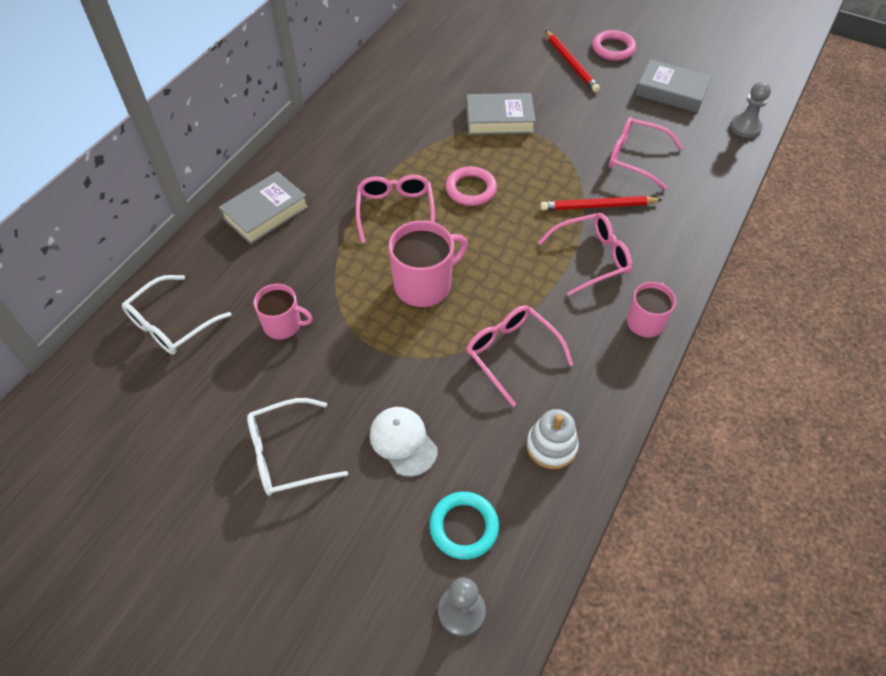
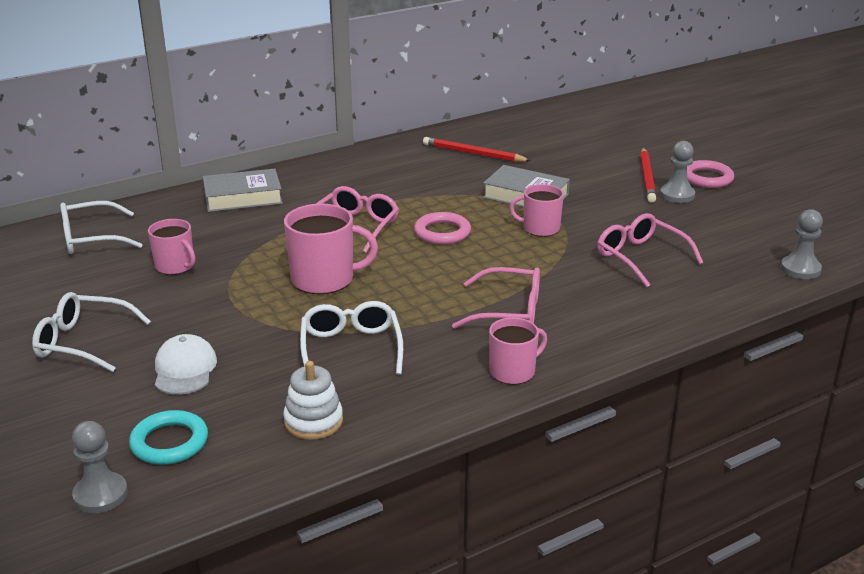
camera: 30 degrees right, 25 degrees down
pink glasses [466,305,573,407] -> white glasses [300,301,403,375]
red pencil [540,196,663,210] -> red pencil moved to [423,137,531,162]
grey book [636,60,712,113] -> none
none -> pink mug [509,184,564,237]
none -> grey pawn [660,141,695,203]

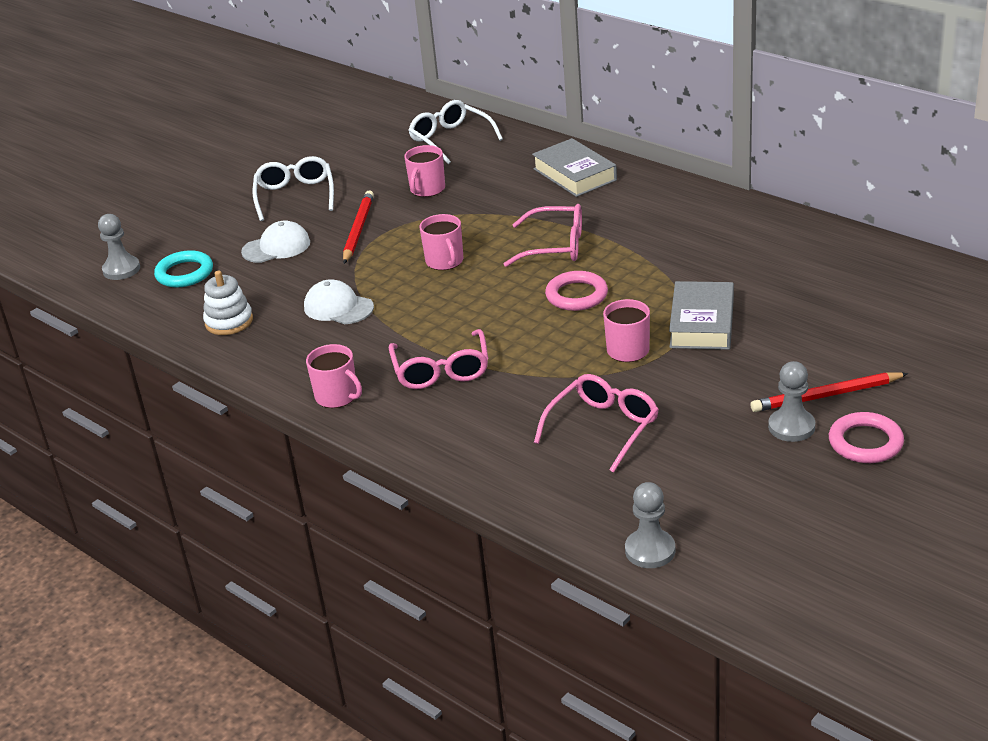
camera: 75 degrees right, 5 degrees up
pink mug [284,203,378,294] -> pink mug [420,214,463,270], size x0.64
white glasses [300,301,403,375] -> white cap [304,279,374,324]
red pencil [423,137,531,162] -> red pencil moved to [343,190,374,264]

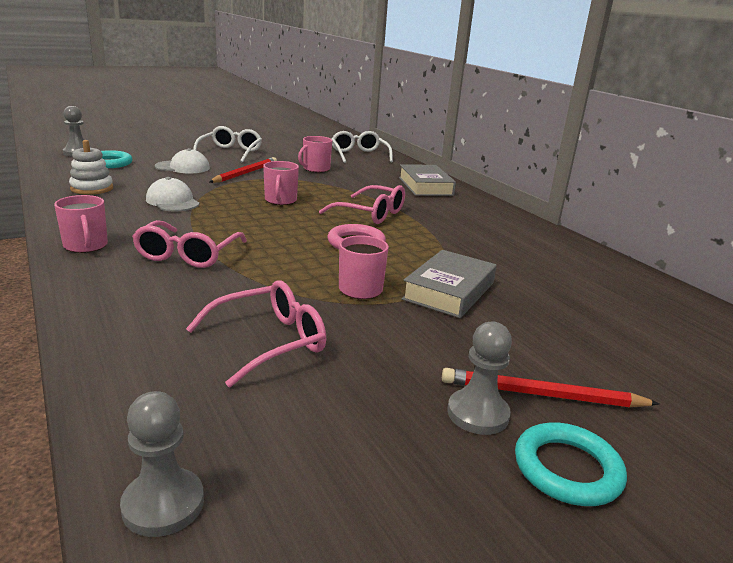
camera: 15 degrees right, 10 degrees down
pink ring [829,412,904,463] -> turquoise ring [515,422,627,506]

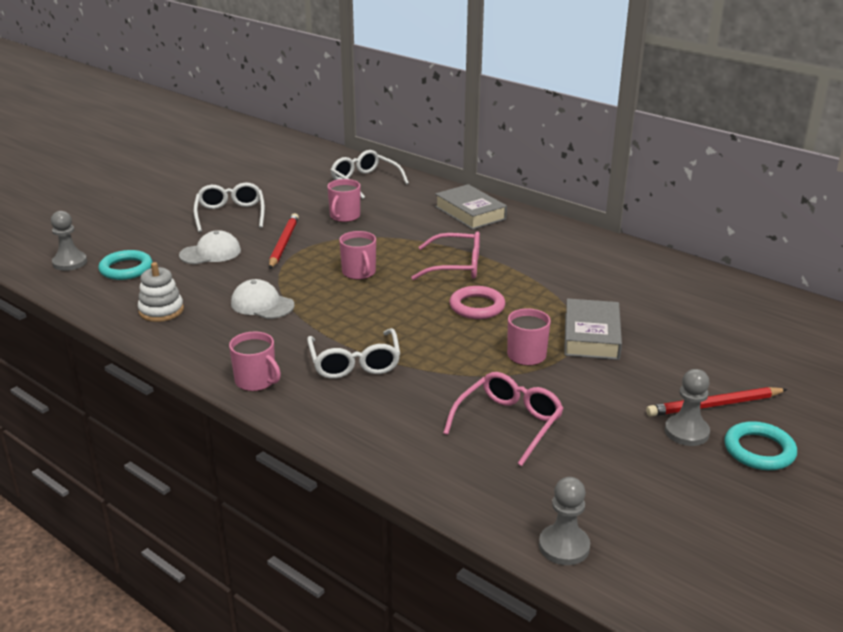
camera: 20 degrees left, 5 degrees up
pink glasses [132,220,247,268] -> white glasses [307,328,400,379]

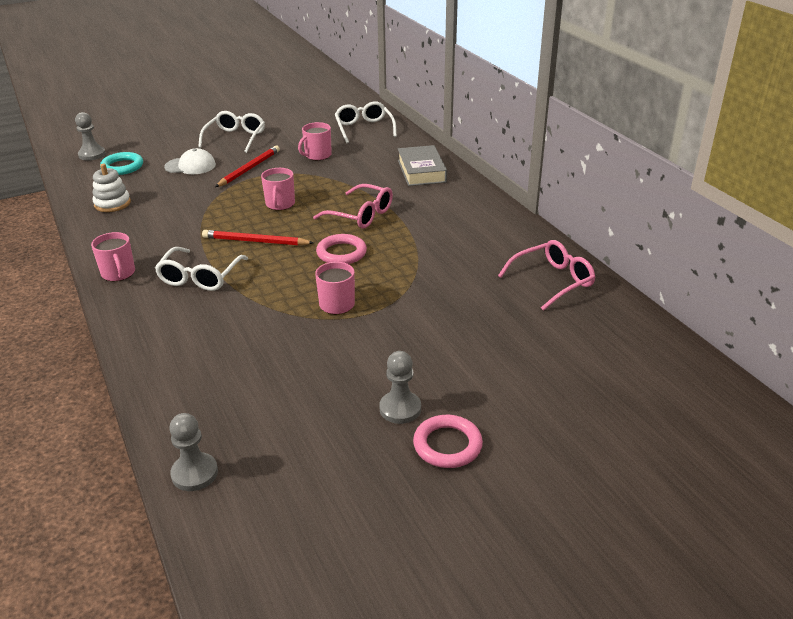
camera: 25 degrees right, 5 degrees up
white cap [231,279,295,319] -> none
pink glasses [443,372,564,466] -> pink glasses moved to [498,240,596,311]
grey book [564,298,622,360] -> none
red pencil [646,387,788,417] -> red pencil moved to [202,230,314,246]
turquoise ring [724,421,797,470] -> pink ring [413,415,483,468]

